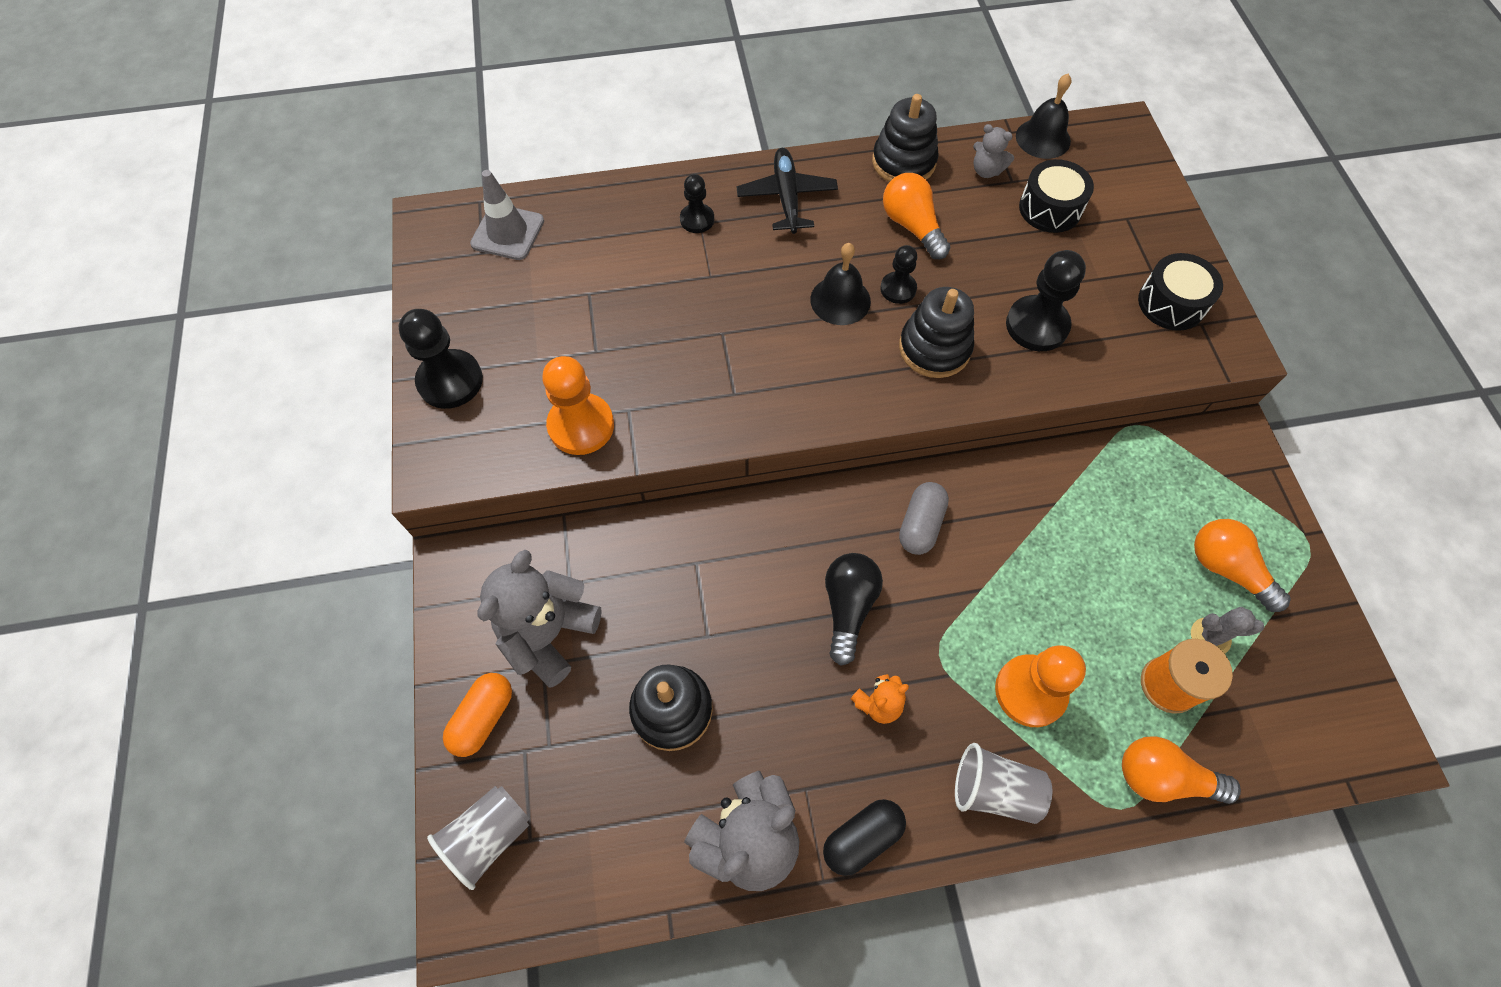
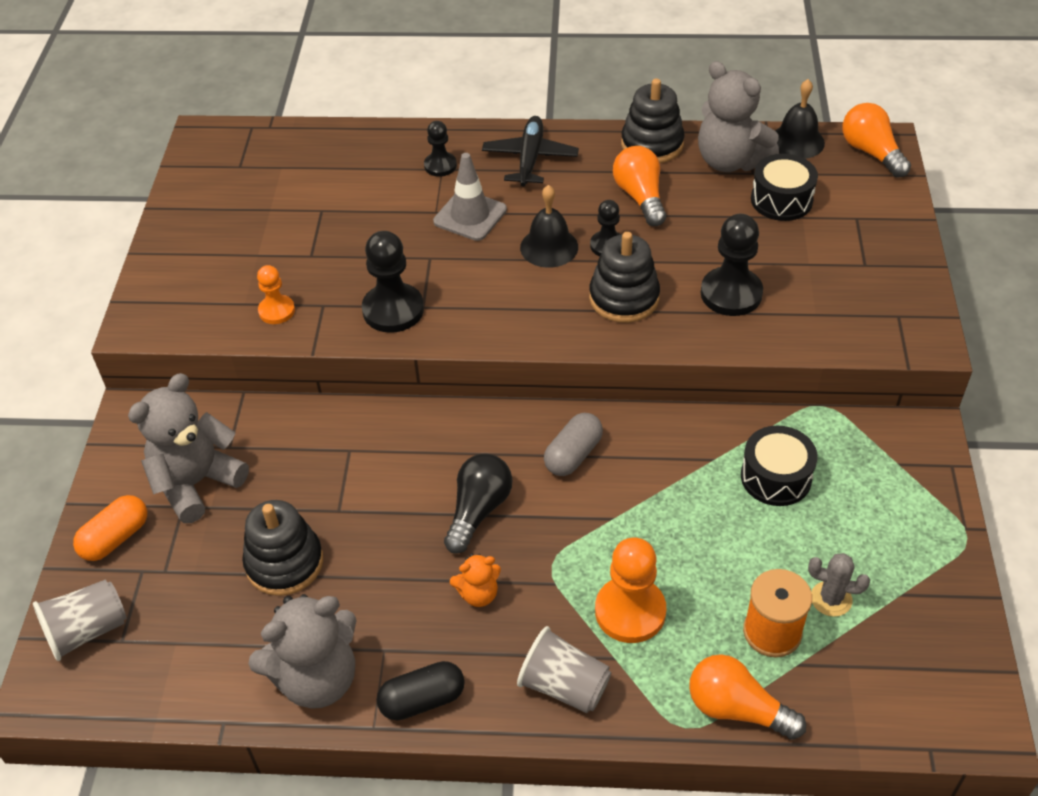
camera: 15 degrees right, 15 degrees down
black pawn [399,309,483,409] -> black pawn moved to [362,231,424,333]
grey traffic cone [470,170,544,260] -> grey traffic cone moved to [433,153,507,241]
orange pawn [542,356,614,455] -> orange pawn [257,265,295,324], size x0.59
grey teddy bear [973,124,1014,178] -> grey teddy bear [698,61,779,172], size x2.04
black drum [1138,253,1223,331] -> black drum moved to [741,426,818,506]
orange light bulb [1194,519,1291,612] -> orange light bulb moved to [843,103,911,178]

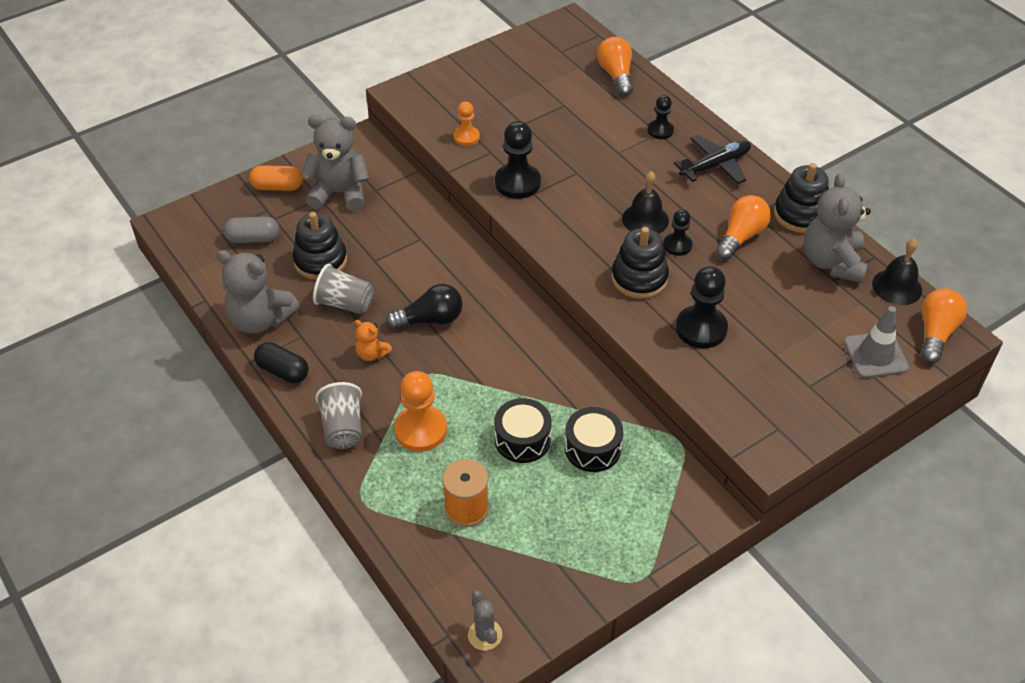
camera: 50 degrees right, 0 degrees up
grey cup [33,580,126,661] -> grey cup moved to [313,264,374,314]
grey traffic cone [433,153,507,241] -> grey traffic cone moved to [844,306,909,378]
grey capsule [544,413,603,476] -> grey capsule moved to [223,216,279,243]
orange light bulb [689,654,806,740] -> orange light bulb moved to [597,37,633,96]
black drum [751,154,818,221] -> black drum moved to [494,398,552,463]
grey cactus [808,553,870,617] -> grey cactus moved to [468,591,502,651]

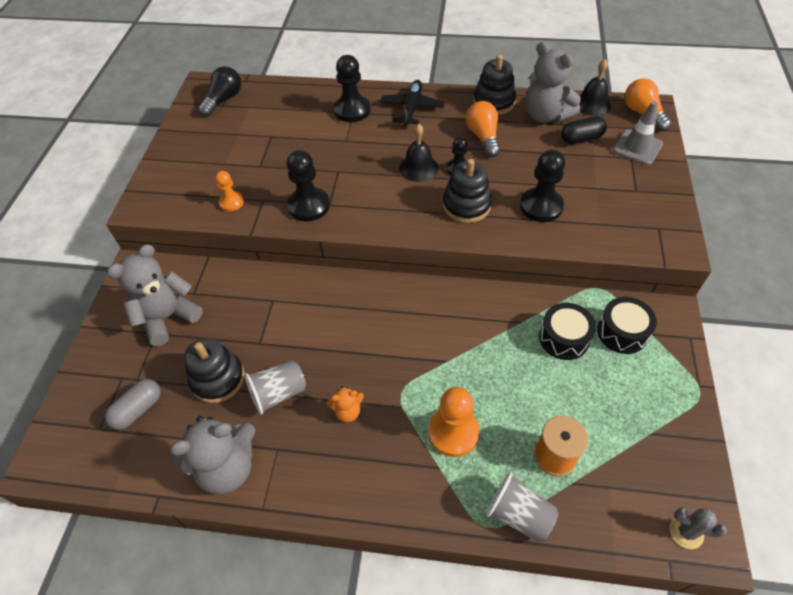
camera: 45 degrees left, 5 degrees up
orange capsule [249,165,303,191] -> none
black capsule [254,342,309,383] -> black capsule moved to [561,116,607,144]
grey cup [315,382,362,449] -> grey cup moved to [486,472,559,543]
black light bulb [386,284,463,330] -> black light bulb moved to [199,66,241,116]
black drum [494,398,552,463] -> black drum moved to [597,297,657,354]
orange light bulb [597,37,633,96] -> none
black pawn [648,95,674,139] -> black pawn [334,55,371,122], size x1.69

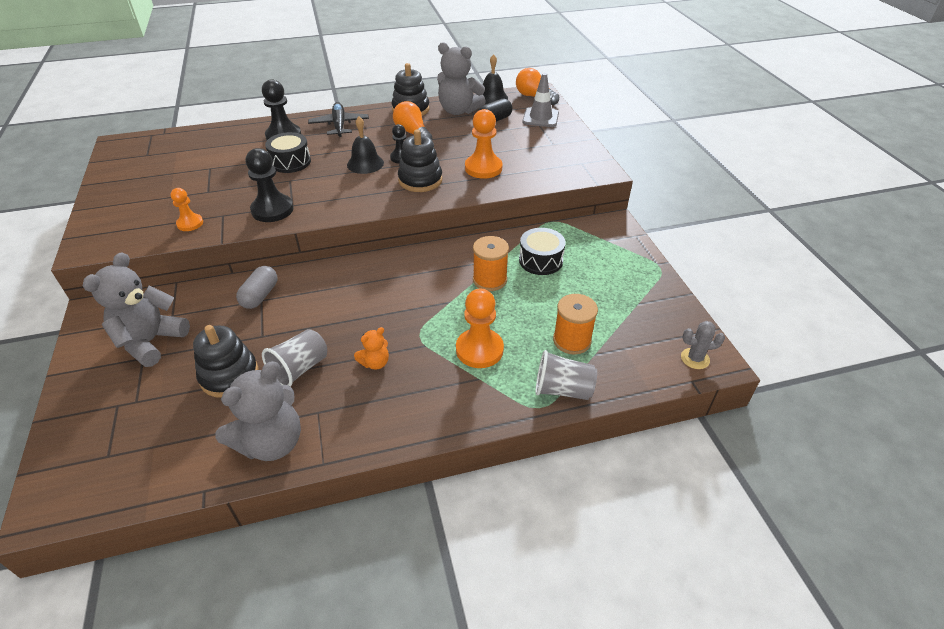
camera: 25 degrees left, 10 degrees down
grey capsule [105,379,161,430] -> grey capsule moved to [236,266,278,309]
black light bulb [199,66,241,116] -> none
black pawn [520,149,565,222] -> orange pawn [465,109,503,179]
black drum [597,297,657,354] -> black drum moved to [265,132,311,173]
none -> orange spool [473,236,509,291]

